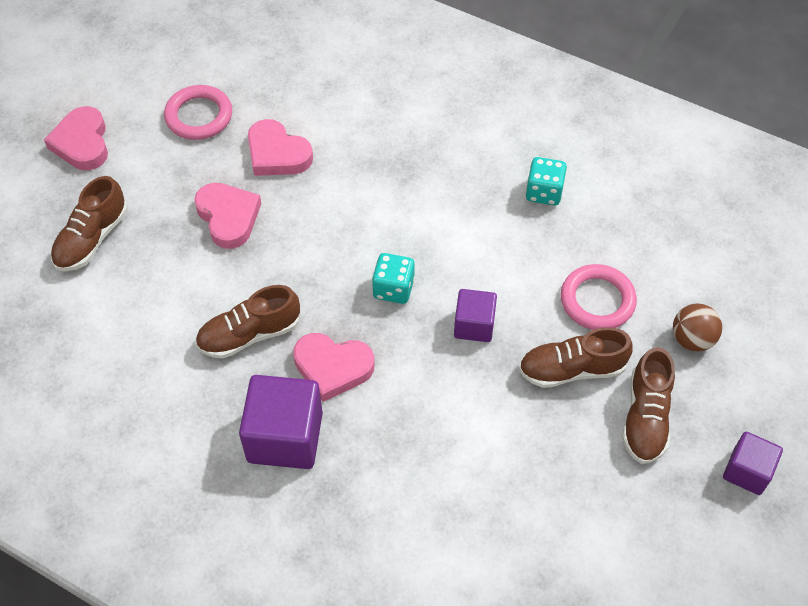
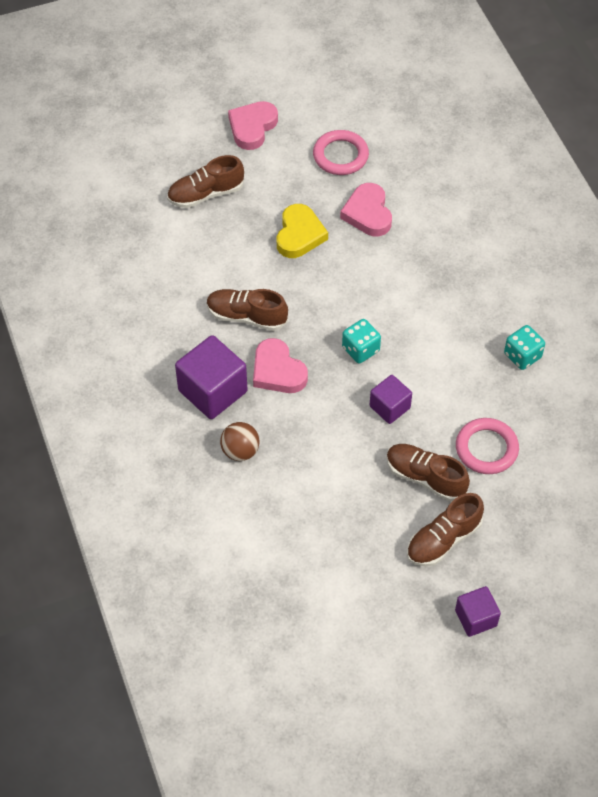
camera: 40 degrees right, 0 degrees up
pink heart [194,183,261,249] -> yellow heart [277,204,328,258]
brown ball [673,303,722,352] -> brown ball moved to [220,422,259,461]

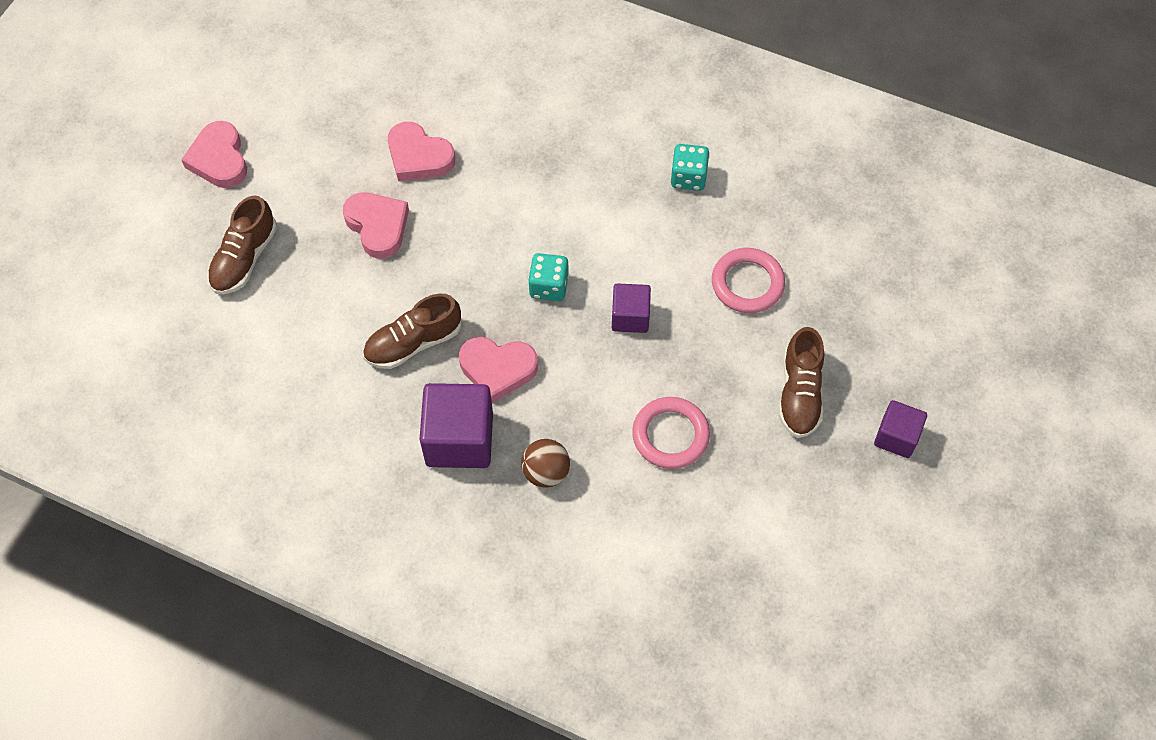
camera: 45 degrees left, 5 degrees up
yellow heart [277,204,328,258] -> pink heart [343,192,409,259]
pink ring [313,130,369,175] -> pink ring moved to [632,397,710,469]
brown shoe [387,444,470,501] -> none

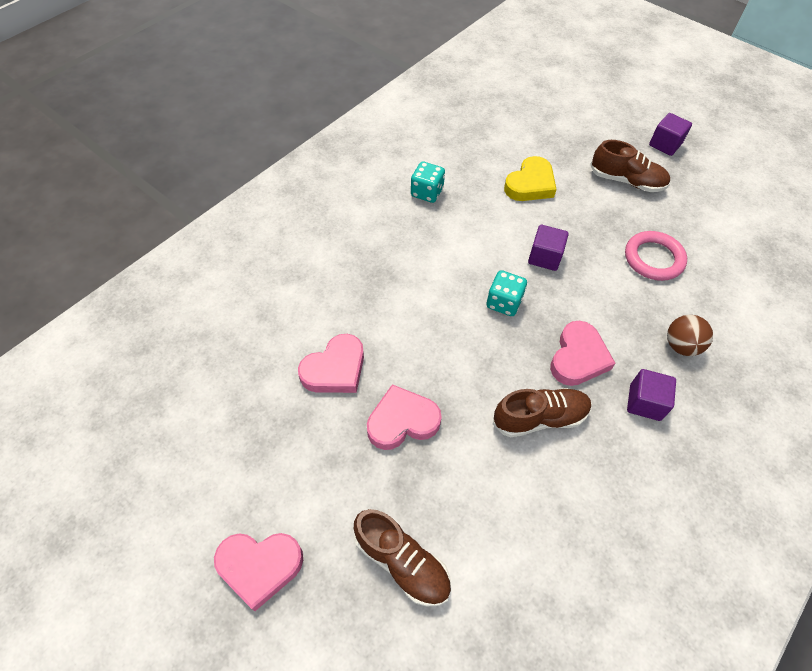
camera: 75 degrees left, 5 degrees down
brown shoe [363,294,461,369] -> brown shoe turned 90 degrees counterclockwise [493,388,592,438]
purple cube [420,383,493,468] -> purple cube [627,369,676,421], size x0.59
pink ring [712,248,785,313] -> yellow heart [504,156,557,201]

